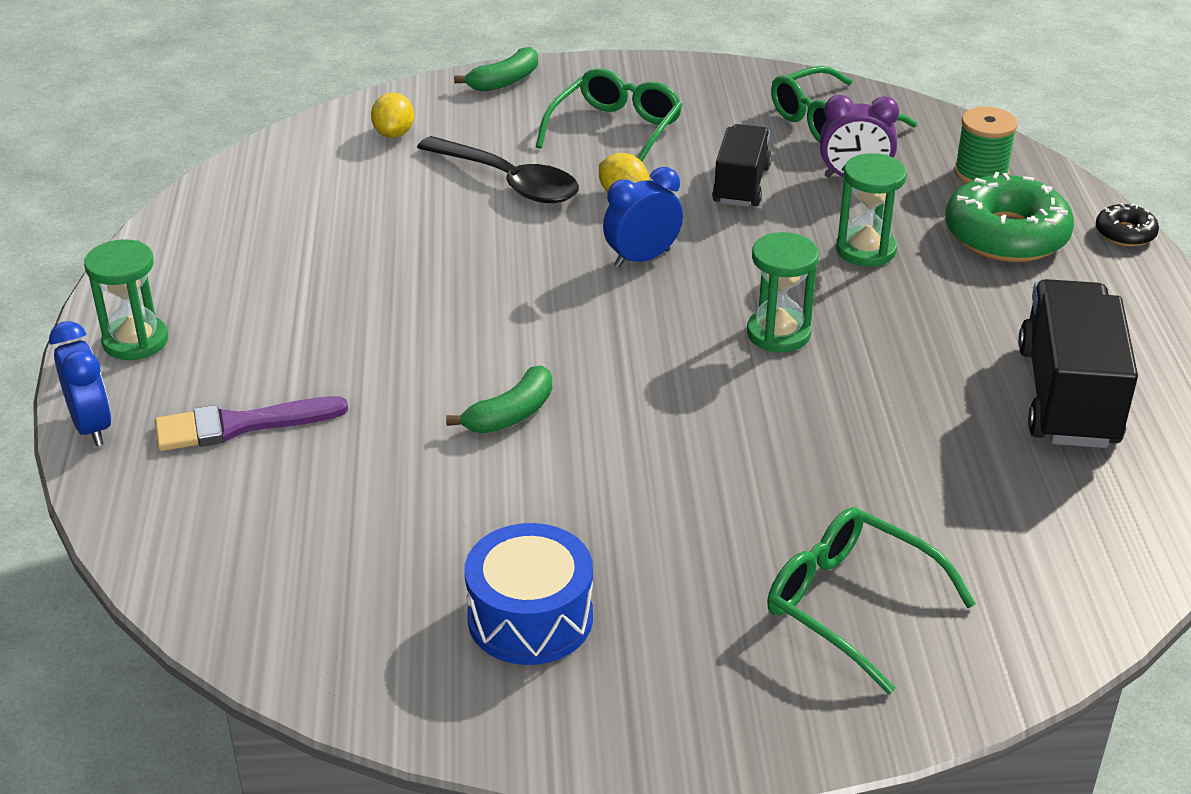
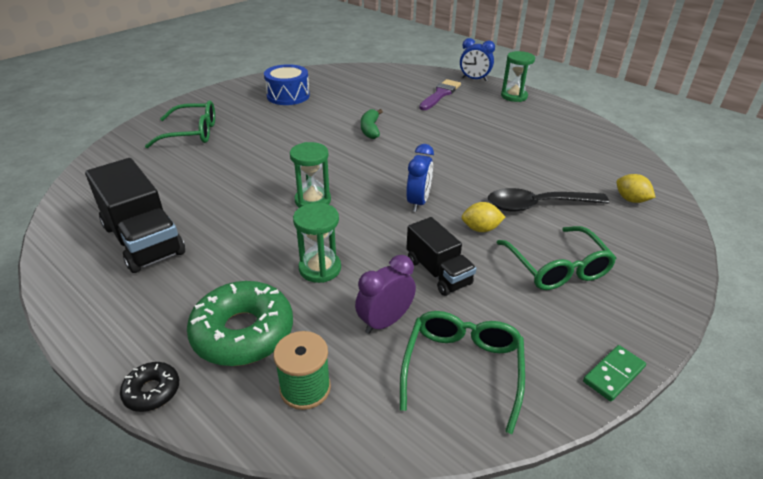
camera: 135 degrees right, 0 degrees up
green banana [454,47,538,91] -> none
none -> green domino [583,345,646,401]

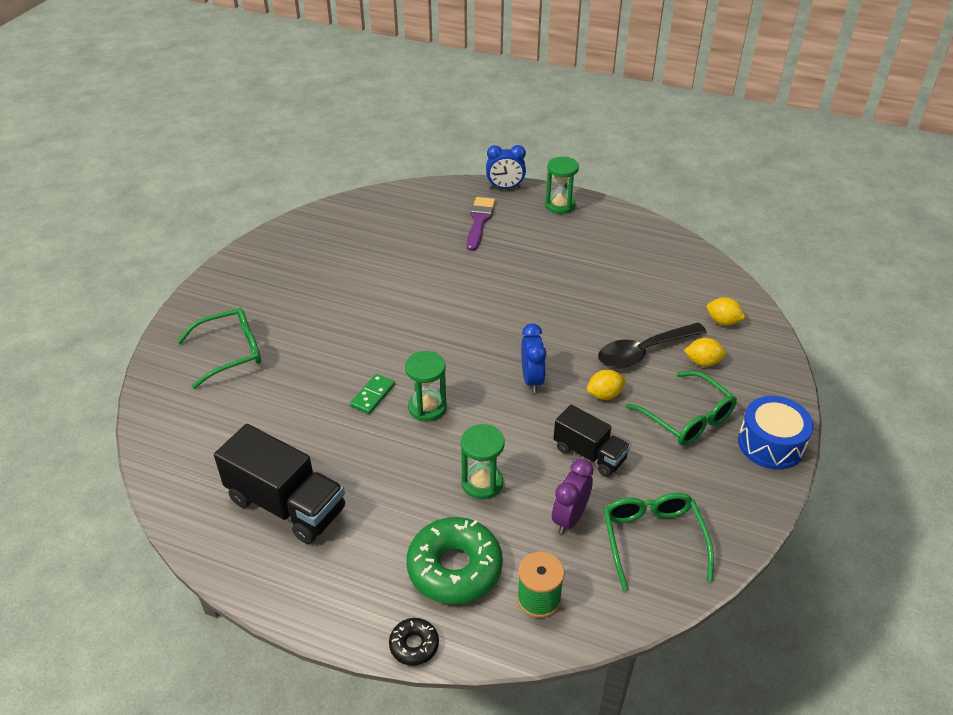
camera: 20 degrees left, 5 degrees up
blue drum [264,64,310,105] -> blue drum moved to [738,396,814,469]
green banana [361,109,383,139] -> none
green domino [583,345,646,401] -> green domino moved to [350,374,395,414]
none -> yellow lemon [684,338,726,367]

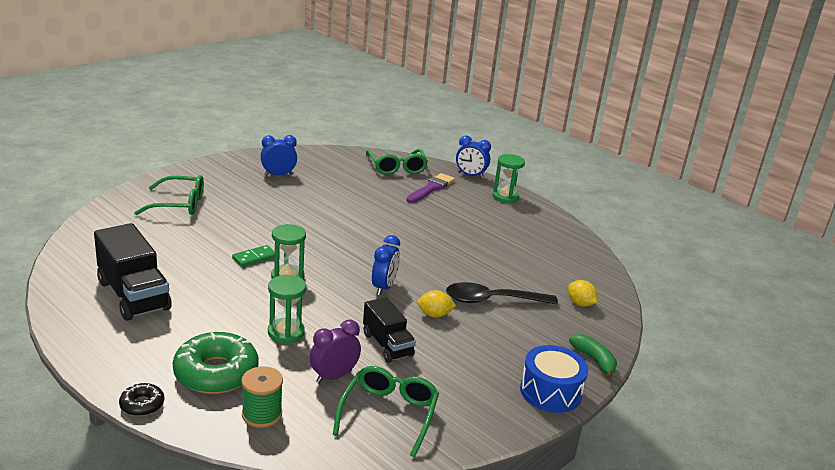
camera: 20 degrees right, 15 degrees down
green glasses [626,371,737,446] -> green glasses moved to [366,149,428,175]
yellow lemon [684,338,726,367] -> none
none -> blue clock [261,135,297,176]
none -> green banana [569,334,617,379]

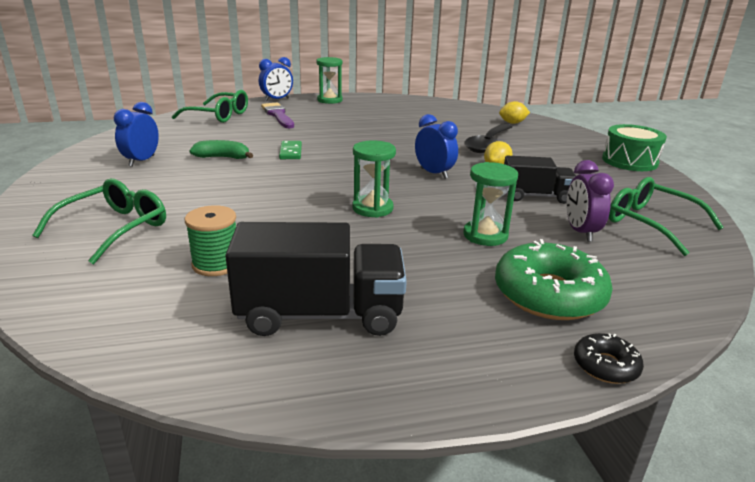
camera: 55 degrees left, 0 degrees up
green domino [232,245,275,267] -> green domino moved to [279,141,302,159]
green spool [241,366,283,428] -> green spool moved to [185,205,236,276]
blue drum [520,345,588,413] -> green drum [602,124,667,171]
green banana [569,334,617,379] -> green banana moved to [189,140,253,159]

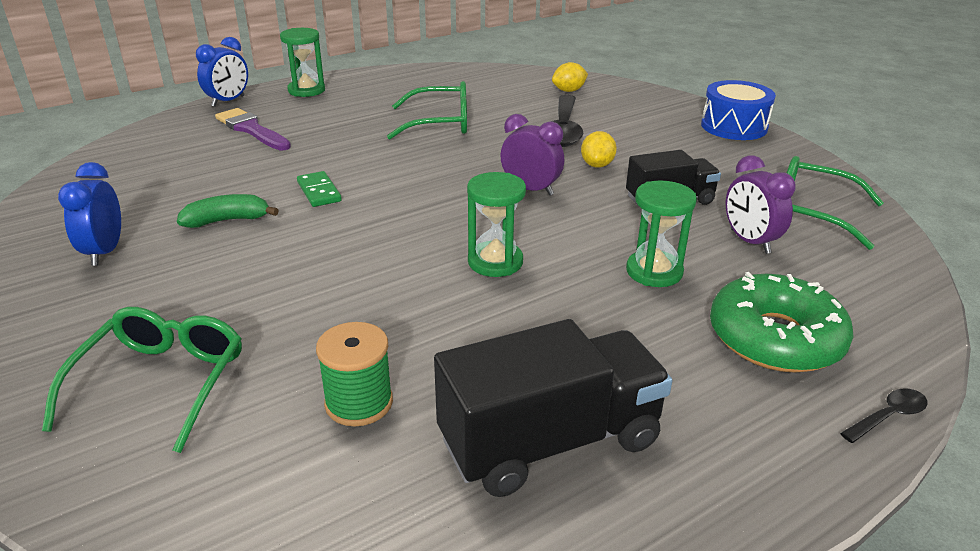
camera: 20 degrees left, 5 degrees up
green glasses [172,90,248,123] -> green glasses moved to [387,81,467,139]
blue clock [415,114,458,179] -> purple clock [500,114,564,196]
black donut [574,333,644,384] -> black spoon [840,388,928,443]
green drum [602,124,667,171] -> blue drum [701,80,776,140]

